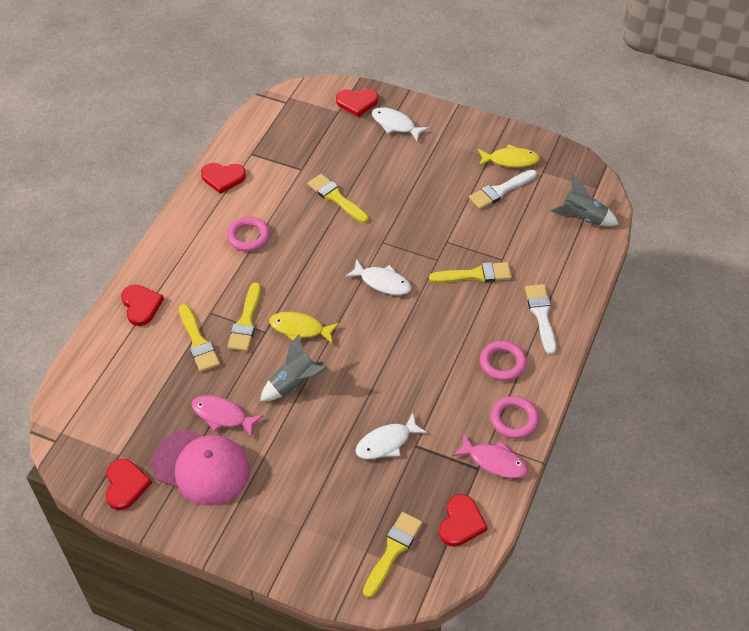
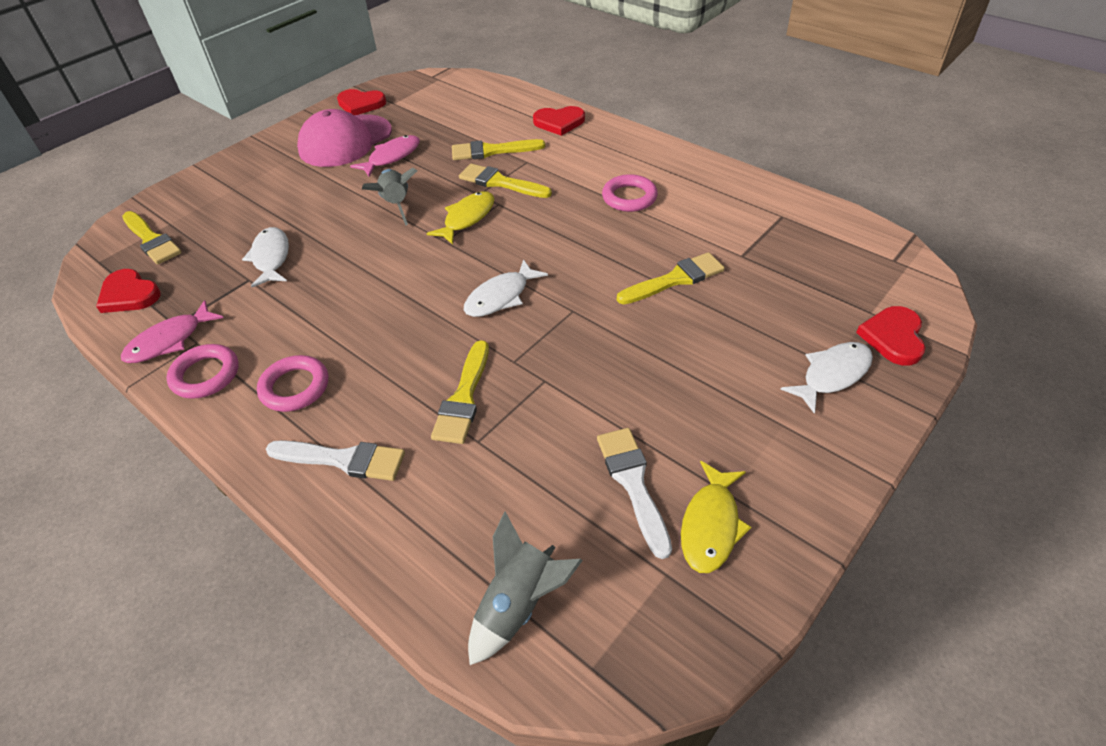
camera: 110 degrees right, 5 degrees down
red heart [201,163,246,194] -> none

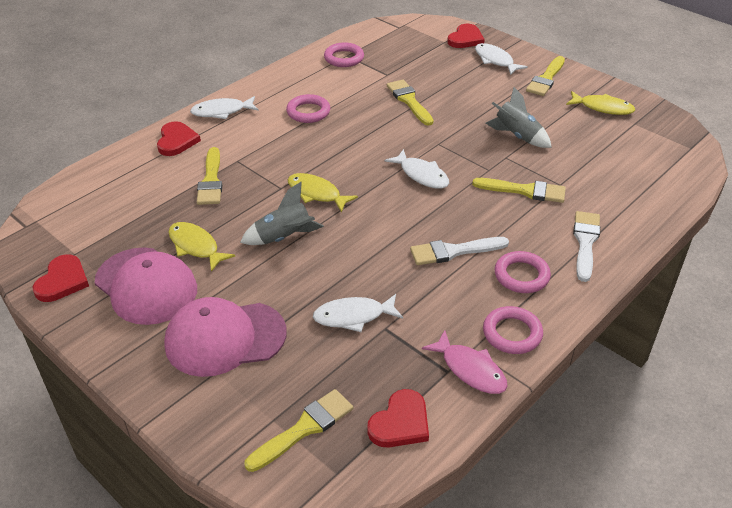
camera: 90 degrees left, 5 degrees down
pink fish [350,135,420,177] -> yellow fish [168,222,235,272]
yellow brush [459,164,552,198] -> yellow brush moved to [526,56,565,96]
grey rocket [468,511,583,665] -> grey rocket moved to [486,87,552,148]
white brush [597,428,672,559] -> white brush moved to [410,237,509,265]
red heart [856,306,926,366] -> red heart turned 75 degrees counterclockwise [447,24,485,48]
none -> pink cap [164,297,287,377]
none -> white fish [190,96,259,119]
none -> pink ring [324,42,364,67]

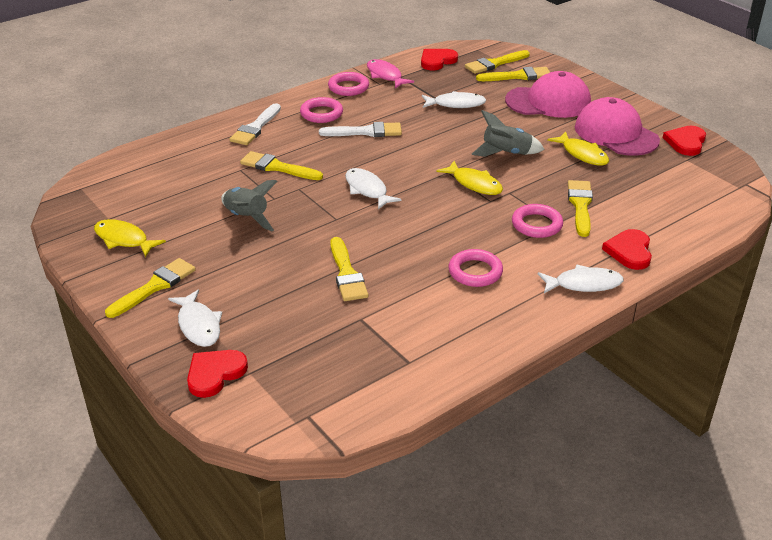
camera: 170 degrees left, 5 degrees down
pink ring [324,42,364,67] -> pink ring moved to [512,204,563,238]
none -> yellow brush [476,67,550,81]

